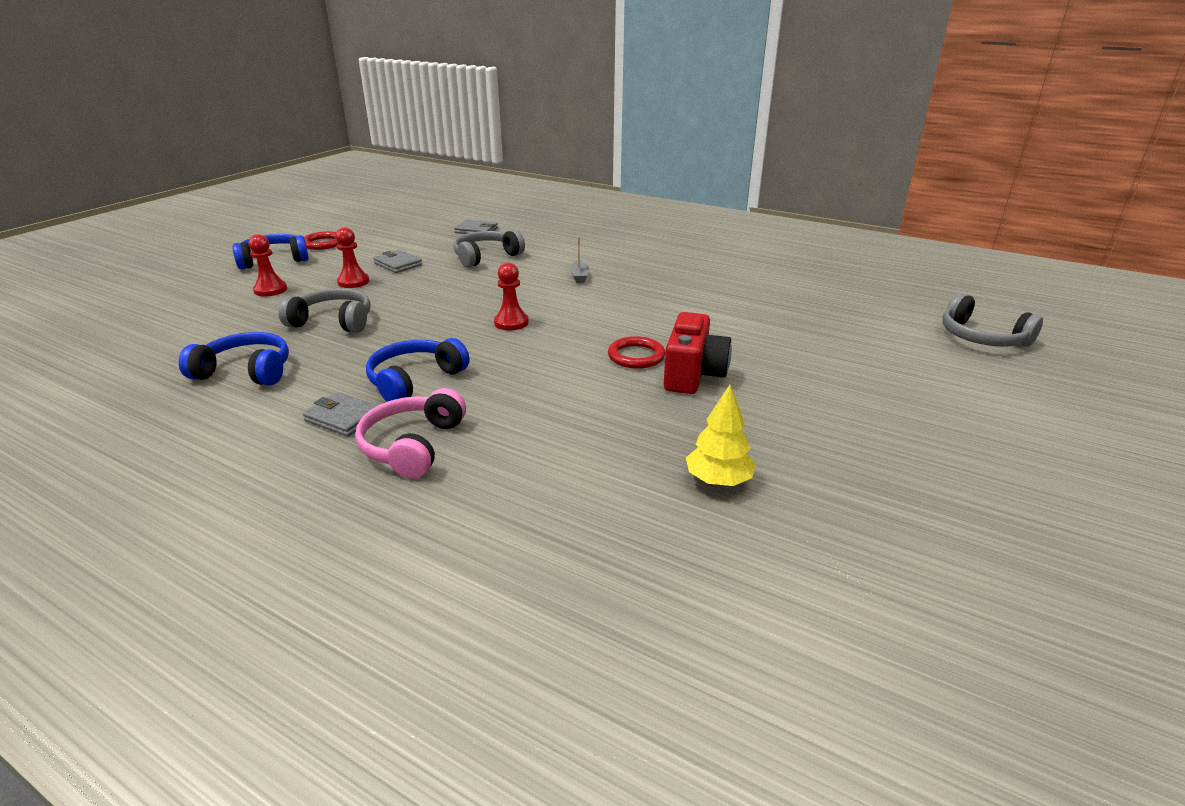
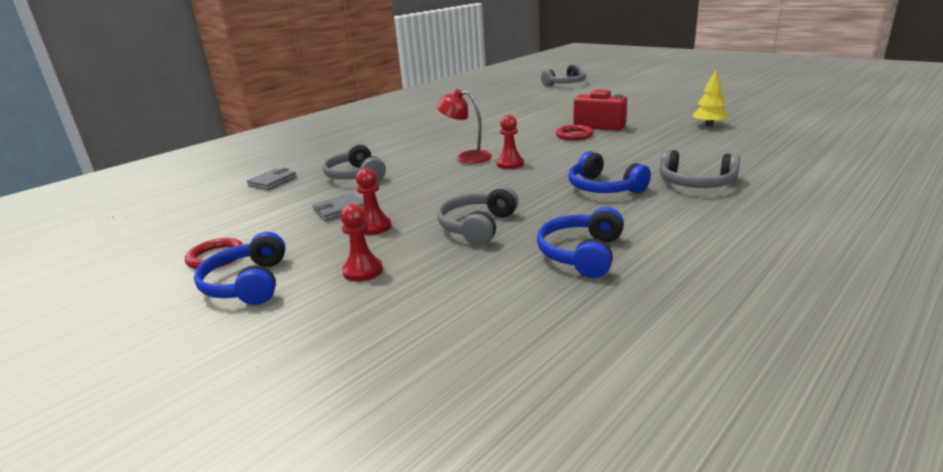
camera: 75 degrees left, 5 degrees down
grey wallet [303,392,378,437] -> none
pink headphones [355,388,466,479] -> grey headphones [660,149,740,188]
grey boat [570,237,589,283] -> none
none -> red lamp [436,89,492,163]

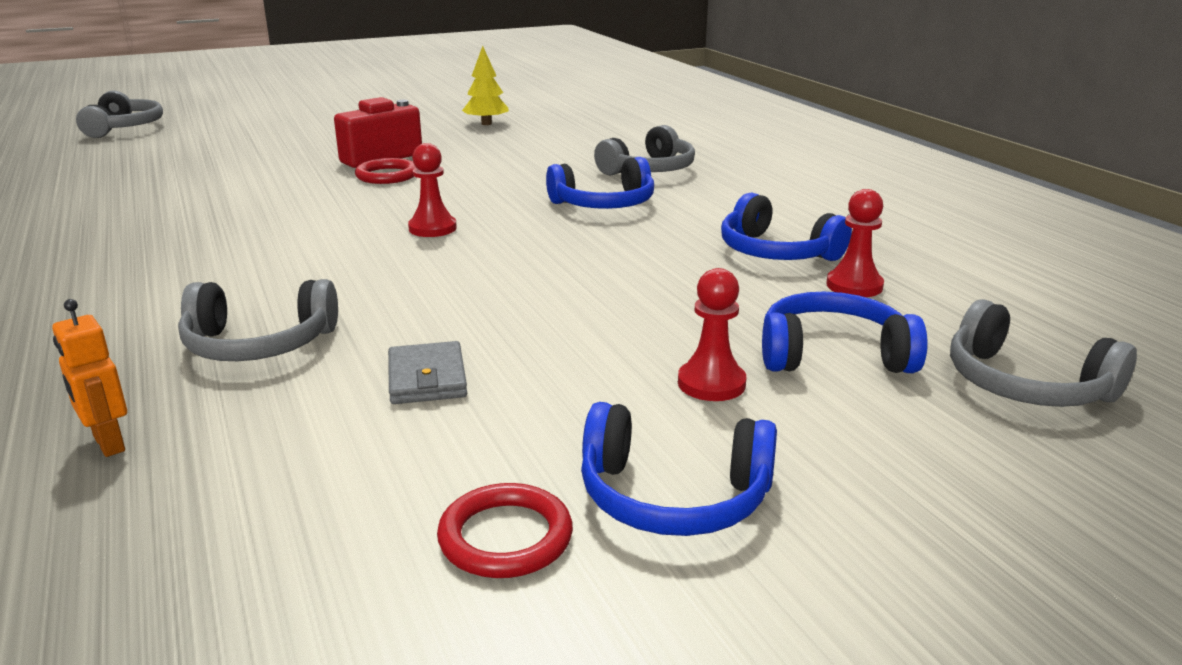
camera: 70 degrees left, 0 degrees up
grey wallet [247,168,297,190] -> orange robot [52,299,127,457]
red pawn [356,168,392,235] -> red pawn moved to [826,189,884,297]
red lamp [436,89,492,163] -> none
grey headphones [437,186,518,246] -> grey headphones moved to [950,299,1137,407]
none -> blue headphones [762,292,928,373]

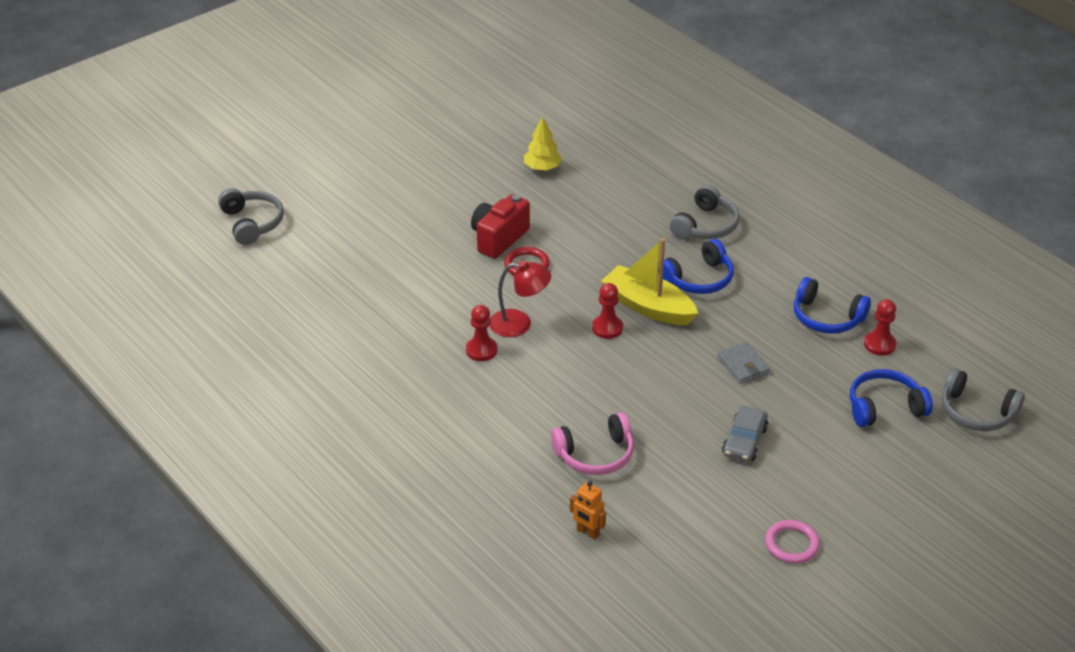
camera: 15 degrees left, 15 degrees up
grey headphones [178,279,338,361] -> pink headphones [551,412,634,475]
grey wallet [388,341,467,404] -> grey wallet moved to [718,342,770,384]
red ring [437,483,573,578] -> pink ring [765,520,820,564]
blue headphones [581,402,777,536] -> none
red pawn [678,268,746,401] -> red pawn moved to [466,305,497,361]
none -> red lamp [490,260,551,337]
none -> yellow boat [601,238,698,325]
none -> grey car [722,405,768,462]

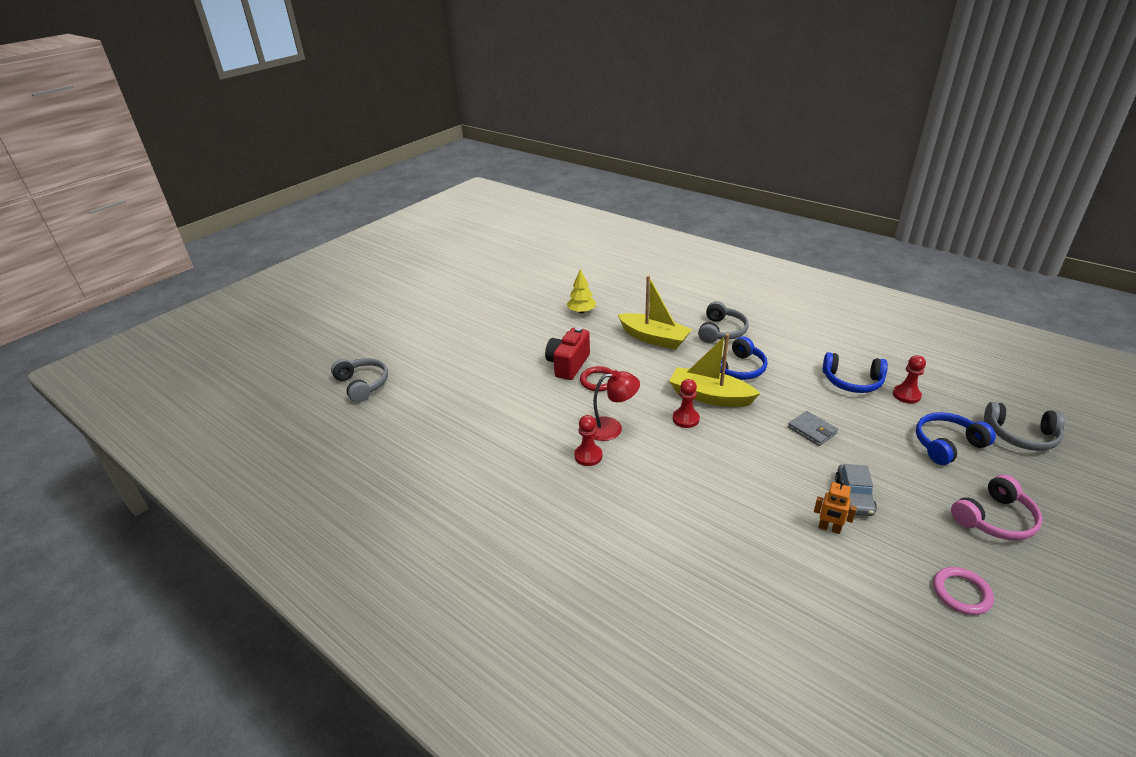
camera: 10 degrees left, 5 degrees down
pink headphones [551,412,634,475] -> pink headphones moved to [951,475,1043,540]
orange robot [570,481,606,540] -> orange robot moved to [814,480,857,534]
none -> yellow boat [618,275,692,350]

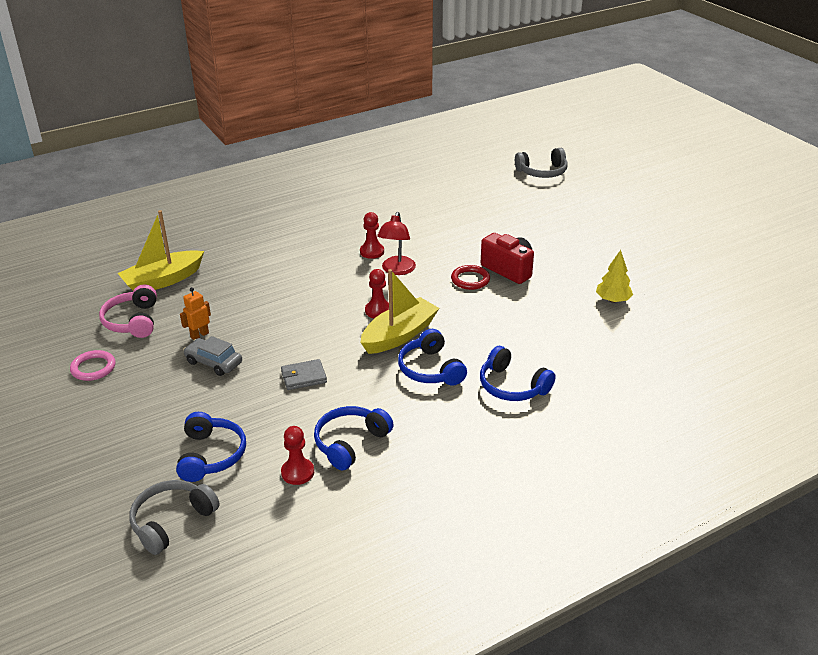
camera: 110 degrees right, 0 degrees up
yellow boat [618,275,692,350] -> yellow boat moved to [118,210,204,290]
grey headphones [698,301,749,343] -> blue headphones [480,346,556,401]
pink headphones [951,475,1043,540] -> pink headphones moved to [99,285,157,338]

